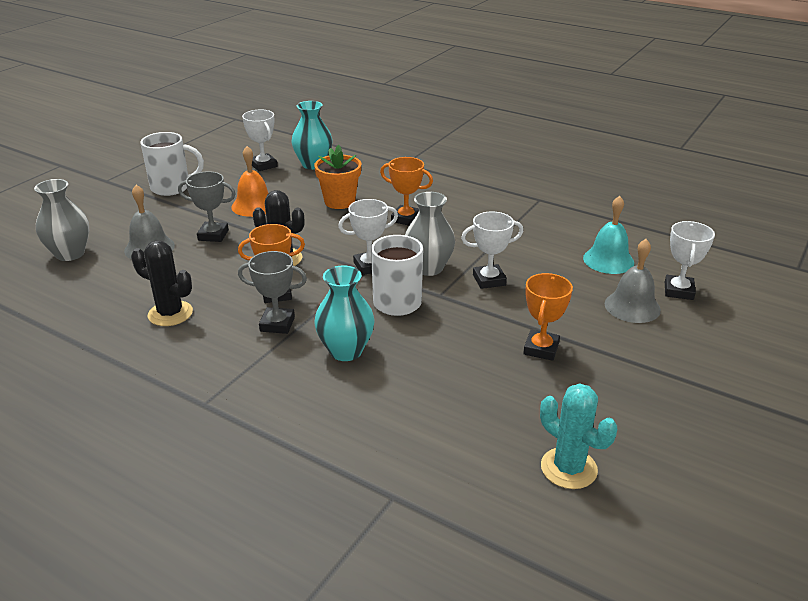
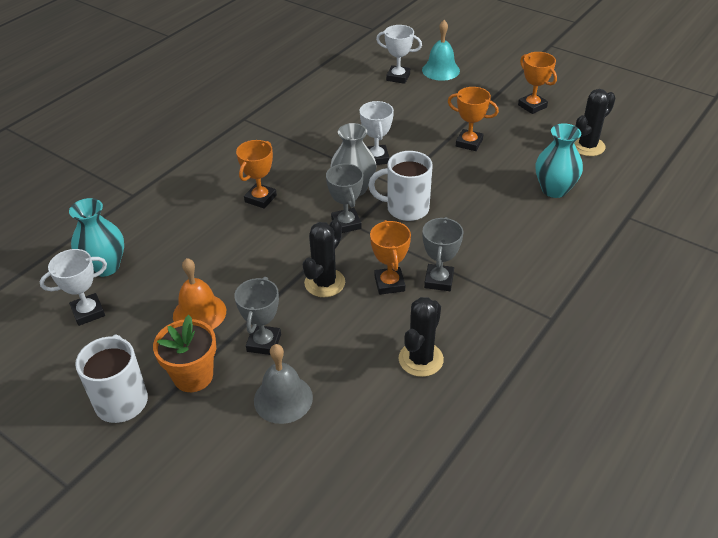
camera: 85 degrees left, 10 degrees up
grey vase [34,179,89,261] -> none
orange flower pot [314,145,361,209] -> orange flower pot moved to [153,315,216,392]
turquoise vase [314,265,375,361] -> turquoise vase moved to [536,123,583,198]
white trophy [338,199,398,275] -> grey trophy [326,164,363,233]
turquoise cactus [540,383,617,489] -> black cactus [574,89,616,156]
turquoise bell [583,196,634,274] -> turquoise bell moved to [422,20,460,81]
grey bell [605,239,661,323] -> none
none -> orange trophy [518,52,557,114]

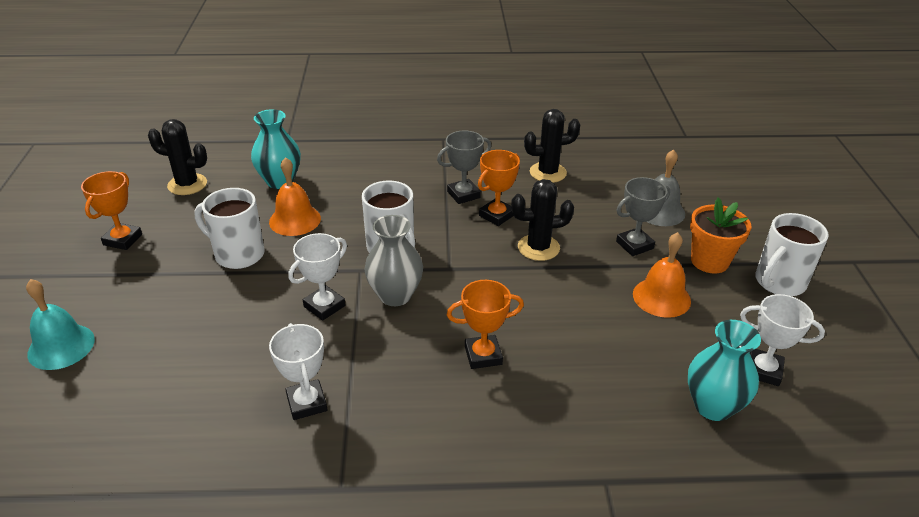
camera: 130 degrees left, 5 degrees down
grey trophy [326,164,363,233] -> none
white trophy [376,25,422,84] -> white trophy moved to [269,323,327,420]
orange trophy [448,87,499,151] -> white mug [194,188,264,269]
none -> orange bell [269,157,321,236]

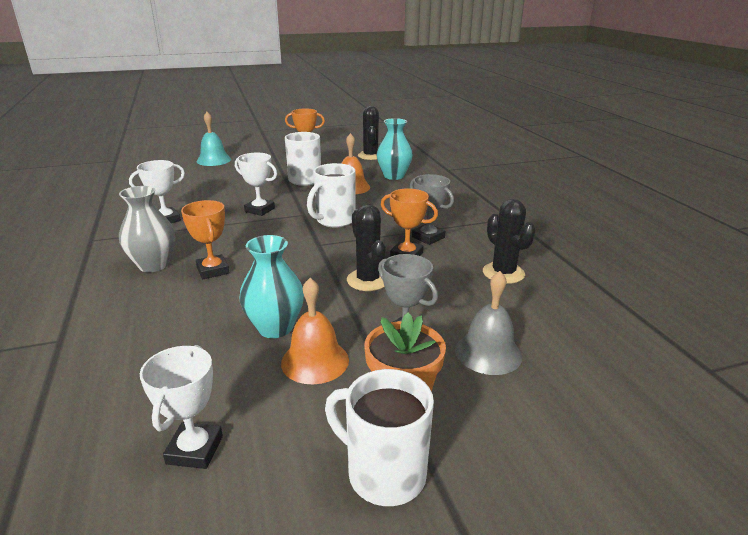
camera: 75 degrees right, 10 degrees down
grey vase [364,215,423,306] -> grey vase moved to [119,186,175,272]
turquoise vase [688,320,761,421] -> turquoise vase moved to [239,235,304,338]

